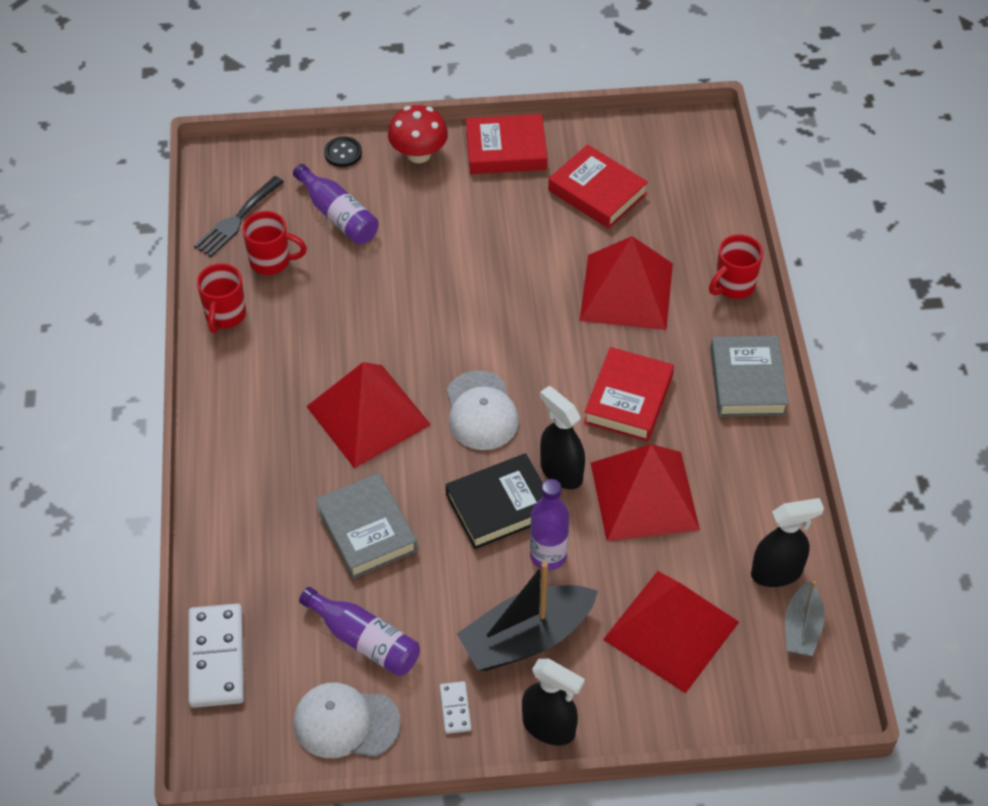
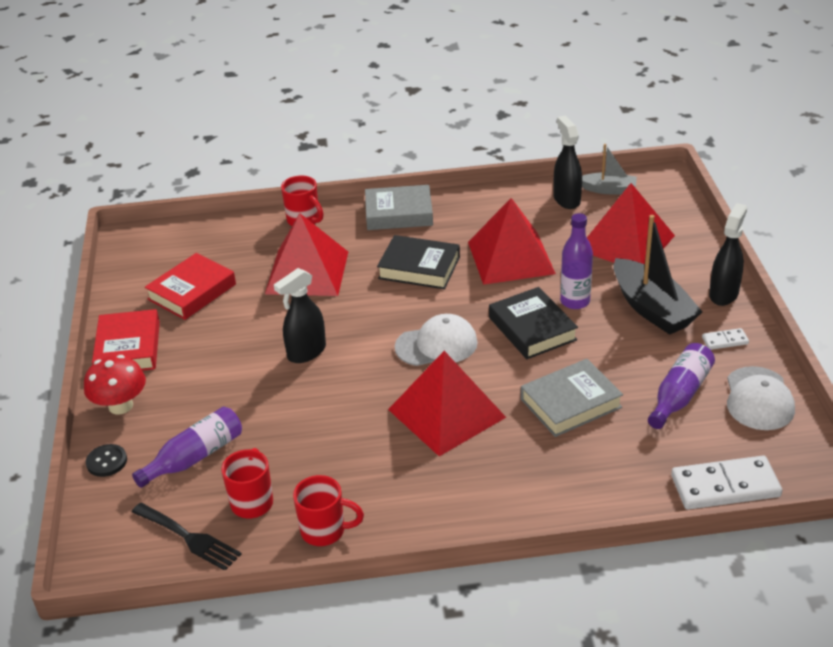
camera: 90 degrees left, 15 degrees down
black spray bottle [540,386,585,489] -> black spray bottle moved to [274,268,326,363]
red book [584,347,674,441] -> black book [377,235,460,289]

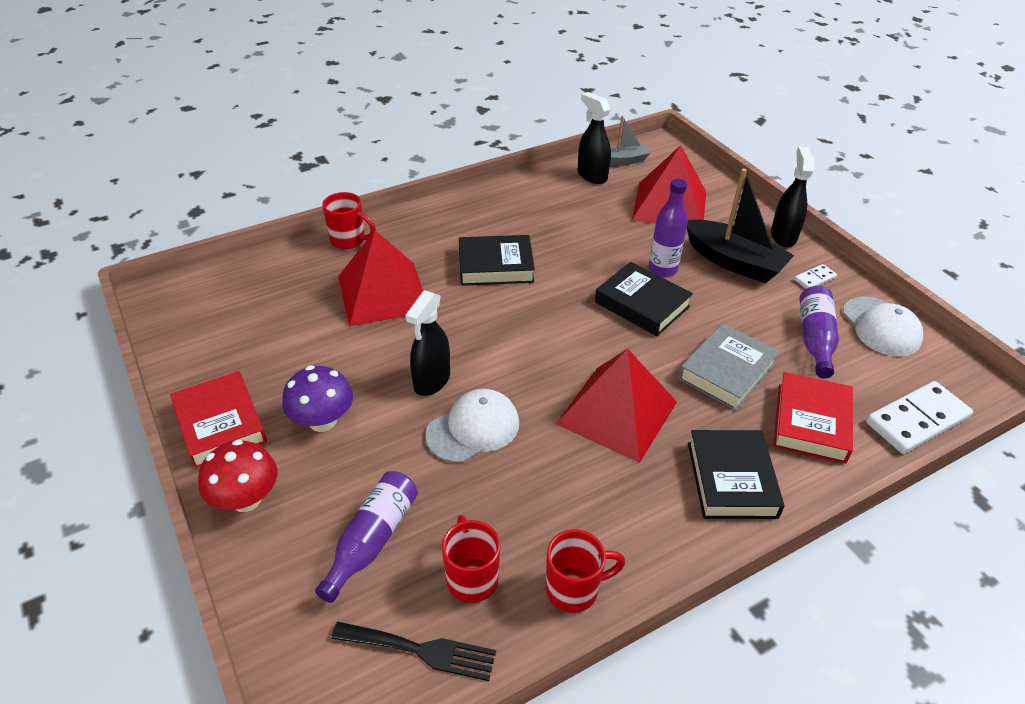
camera: 25 degrees left, 5 degrees up
black button [86,444,127,477] -> none
red book [145,253,236,320] -> red book moved to [773,372,853,464]
grey book [365,185,433,230] -> none
white cap [395,314,478,366] -> white cap moved to [425,389,519,463]
red pyramid [468,198,556,285] -> none
none -> purple mushroom [282,366,353,432]
none -> black book [688,430,784,519]

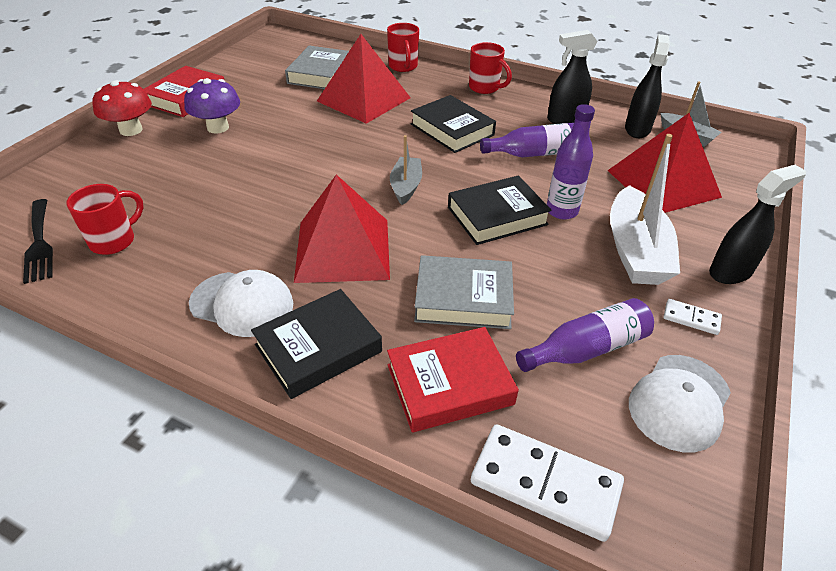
camera: 55 degrees right, 0 degrees up
purple bottle [315,471,418,603] -> purple bottle moved to [480,123,574,158]
black spray bottle [405,290,450,396] -> black spray bottle moved to [547,30,598,124]
white cap [425,389,519,463] -> white cap moved to [189,270,293,337]
red mug [546,529,625,613] -> red mug moved to [469,42,512,94]
black book [595,262,693,336] -> black book turned 60 degrees clockwise [448,175,552,245]
black boat [687,169,794,283] -> white boat [610,134,680,285]
none -> grey book [285,46,349,89]
none -> grey boat [390,135,422,205]

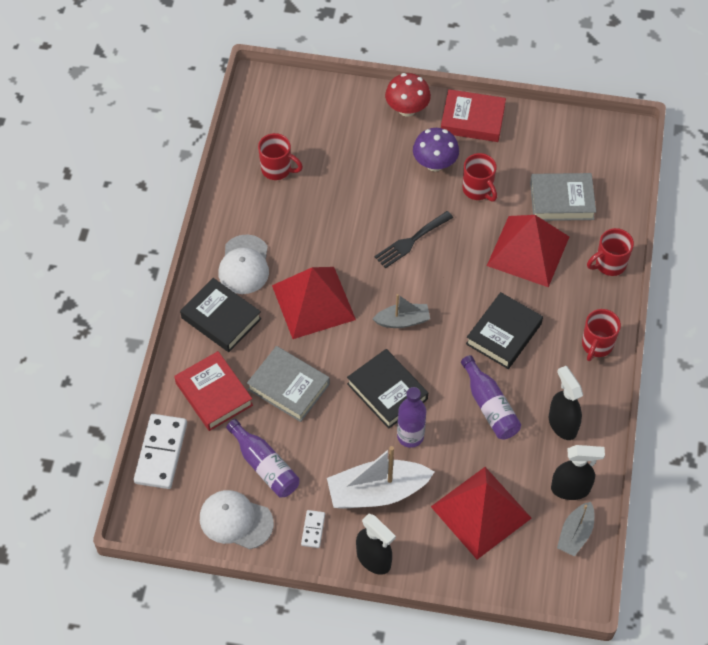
camera: 75 degrees right, 15 degrees up
black fork [23,199,53,284] -> black fork moved to [375,211,453,268]
grey book [414,255,514,329] -> grey book turned 45 degrees counterclockwise [247,346,330,422]
none -> red mug [463,153,497,202]

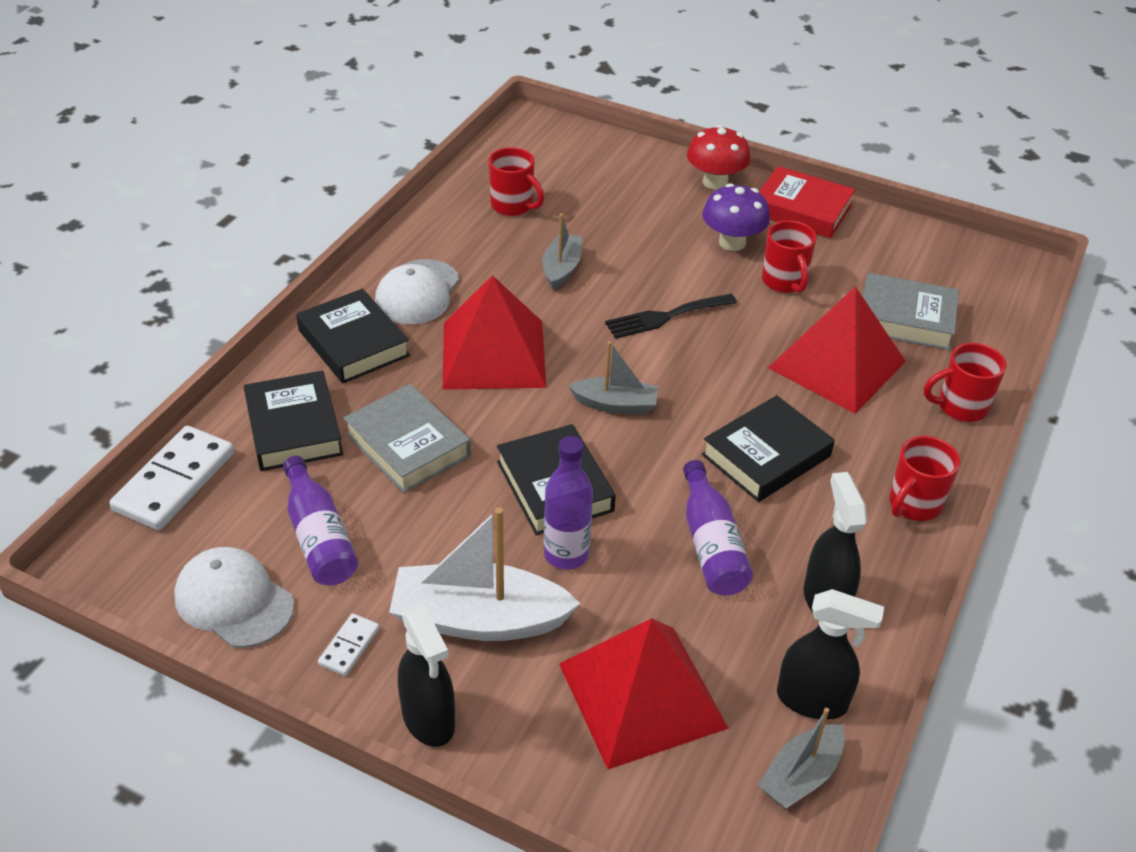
camera: 15 degrees right, 15 degrees down
red book [174,351,253,431] -> black book [244,371,343,471]
none -> grey boat [542,213,583,290]

